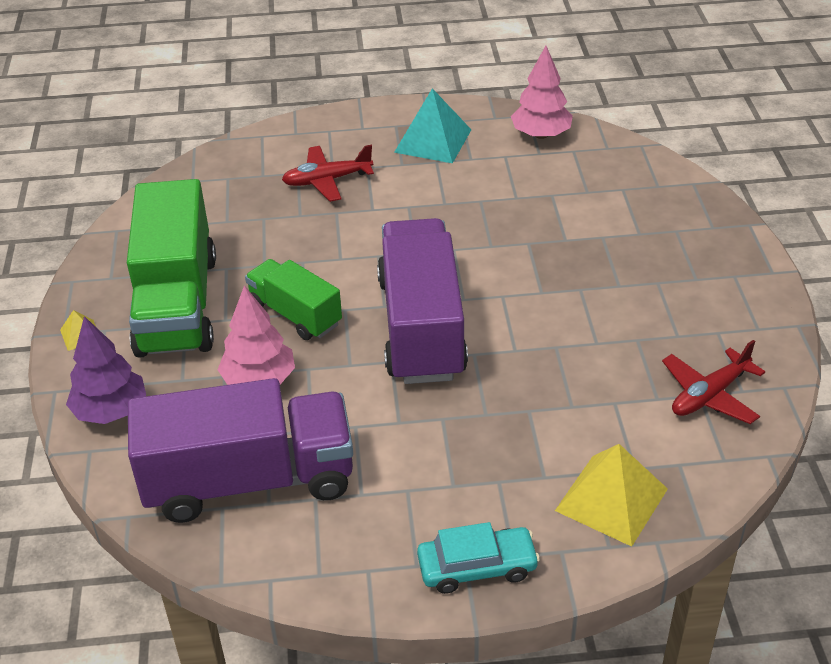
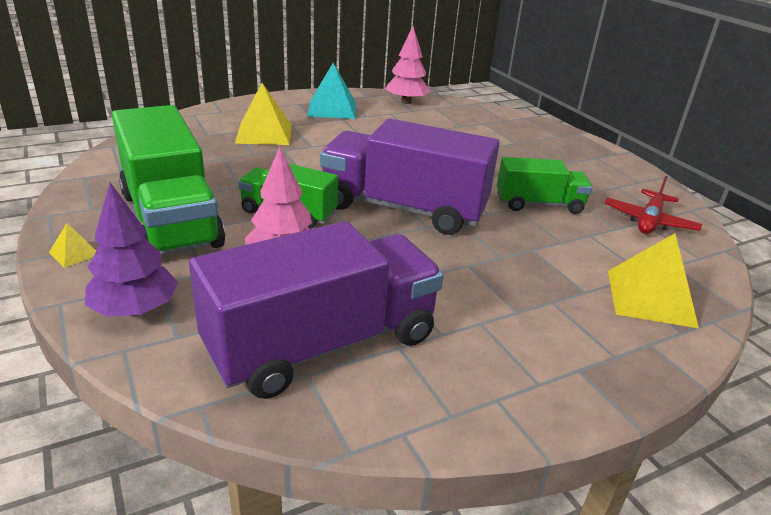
camera: 25 degrees left, 10 degrees down
red plane [282,145,374,202] -> yellow pyramid [235,83,292,145]
purple truck [377,218,468,384] -> purple truck turned 45 degrees counterclockwise [320,119,500,235]
turquoise car [417,522,540,594] -> none
none -> green truck [497,157,592,214]

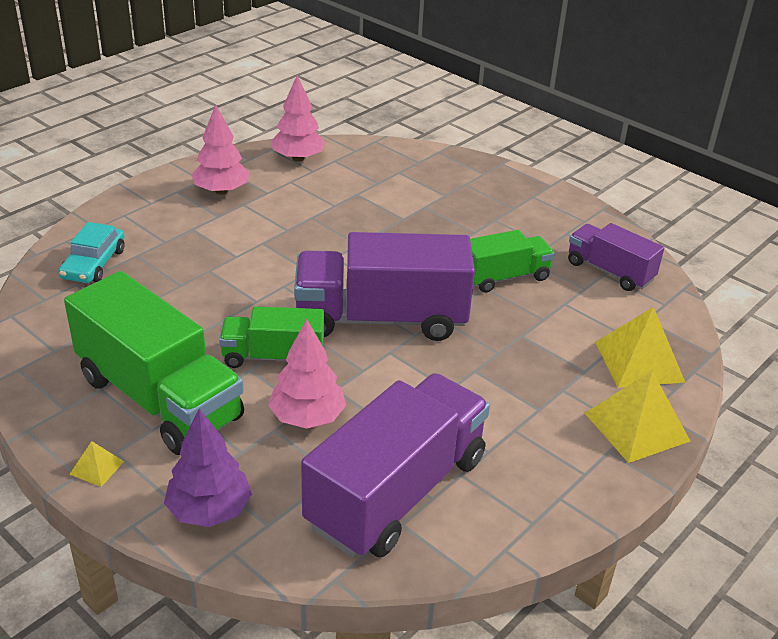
camera: 20 degrees left, 5 degrees up
yellow pyramid [235,83,292,145] -> yellow pyramid moved to [585,371,690,463]
turquoise pyramid [307,63,356,119] -> pink tree [191,105,250,195]
red plane [604,176,702,234] -> purple truck [568,223,664,291]
none -> turquoise car [58,222,125,283]

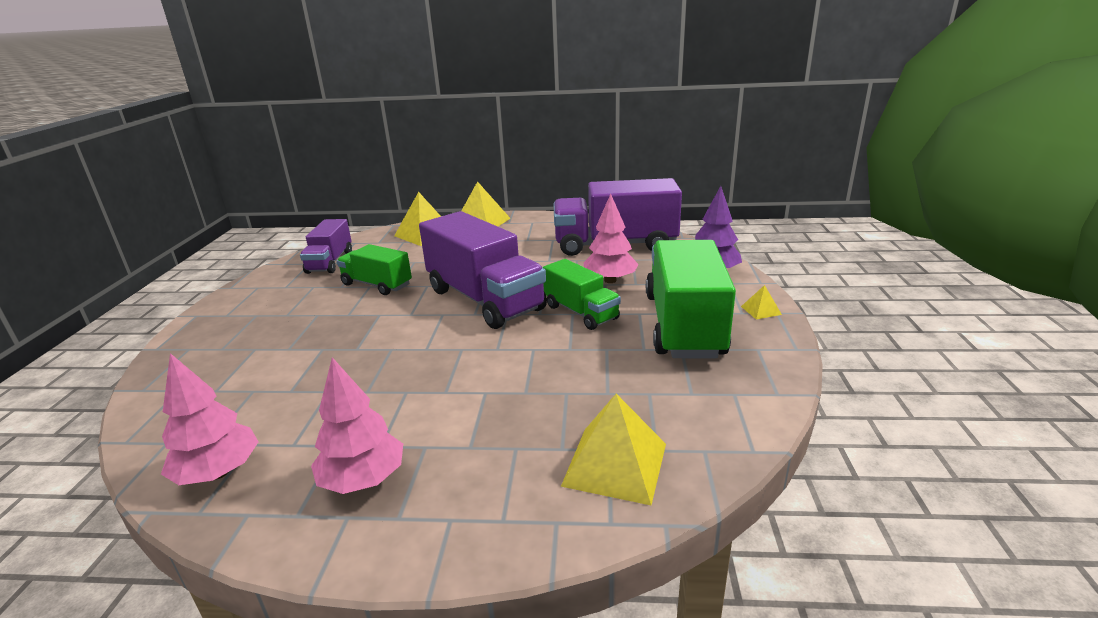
camera: 125 degrees left, 10 degrees down
turquoise car [58,222,125,283] -> yellow pyramid [561,394,666,505]

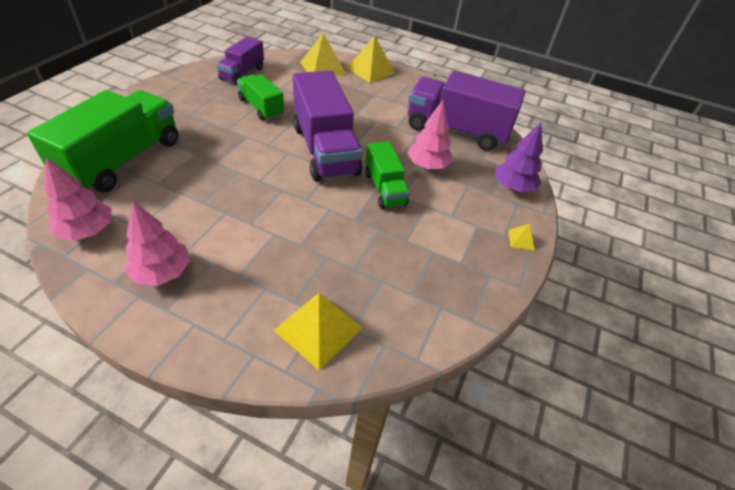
camera: 15 degrees right, 20 degrees up
green truck [646,240,736,358] -> green truck moved to [27,90,179,192]

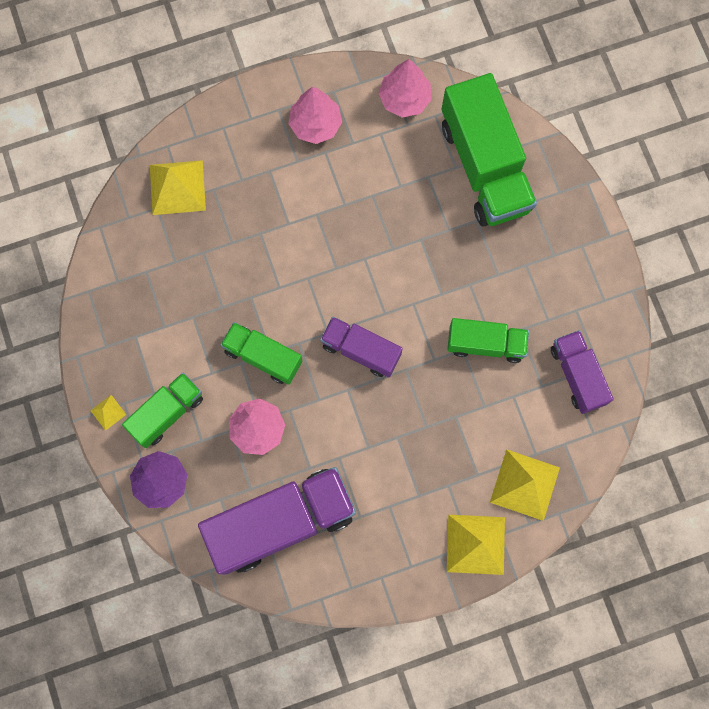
camera: 140 degrees right, 30 degrees up
purple truck [293,70,362,182] -> purple truck [320,317,403,378], size x0.56
none -> green truck [122,373,203,448]

